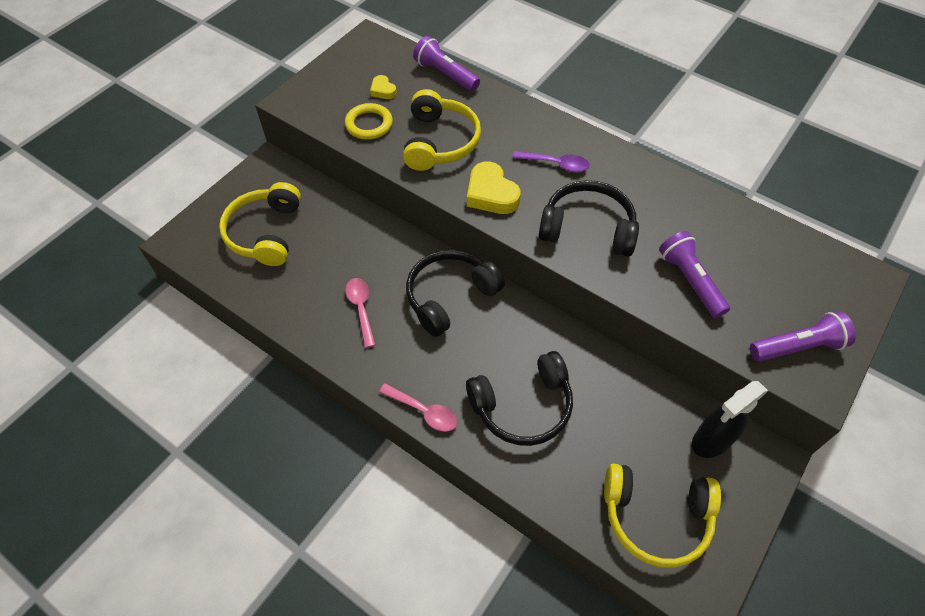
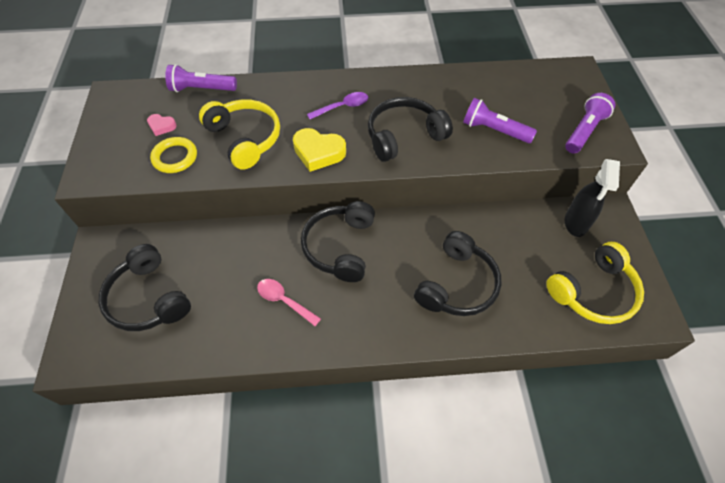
camera: 40 degrees left, 0 degrees up
yellow headphones [219,182,301,266] -> black headphones [99,244,191,331]
yellow heart [370,75,397,99] -> pink heart [147,114,177,136]
pink spoon [379,383,458,432] -> none

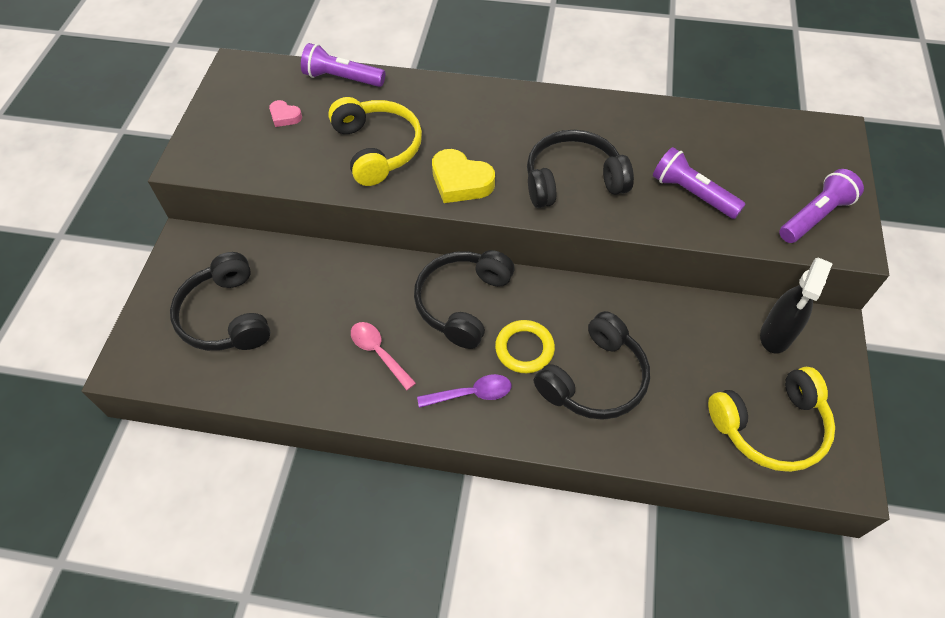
camera: 15 degrees right, 0 degrees up
yellow ring [150,137,197,173] -> yellow ring moved to [495,320,555,373]
purple spoon [307,92,368,119] -> purple spoon moved to [417,374,511,408]

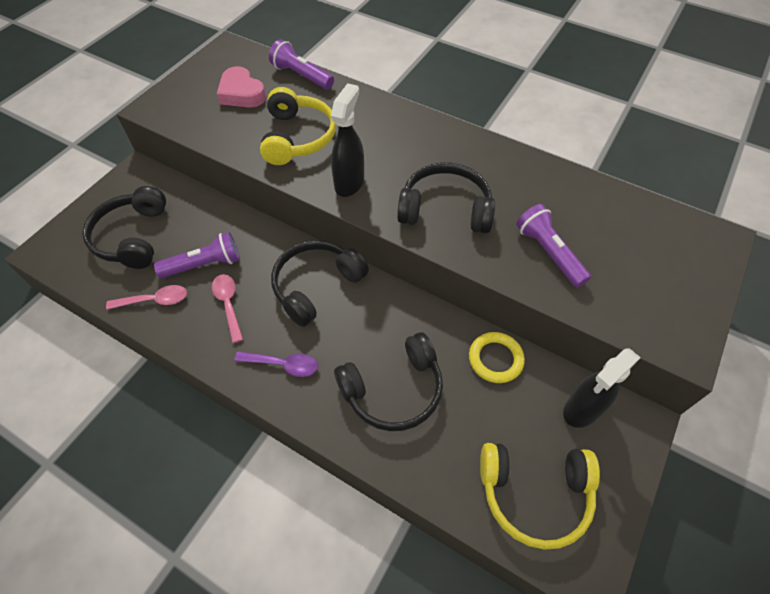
camera: 20 degrees right, 0 degrees up
pink heart [269,100,302,127] -> pink heart [217,66,266,108], size x1.84
yellow heart [432,149,495,203] -> black spray bottle [331,83,364,197]
yellow ring [495,320,555,373] -> yellow ring moved to [469,332,525,383]
purple flashlight [779,169,864,243] -> purple flashlight moved to [154,232,240,278]
none -> pink spoon [106,285,187,310]

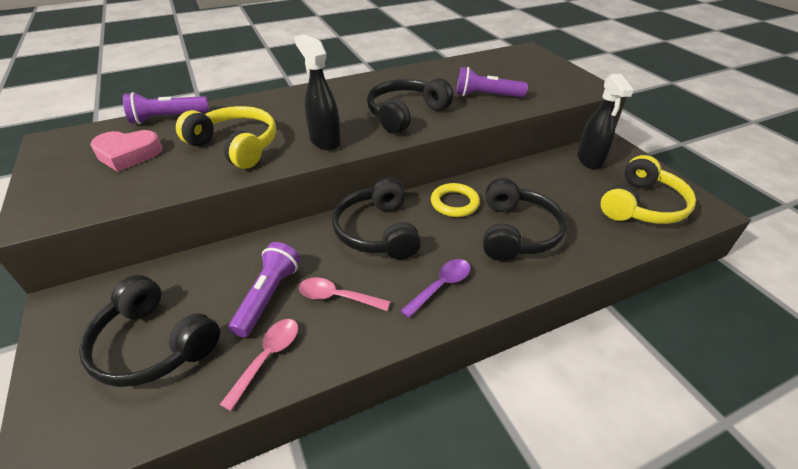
camera: 55 degrees left, 15 degrees down
yellow ring [469,332,525,383] -> yellow ring moved to [431,183,480,217]

